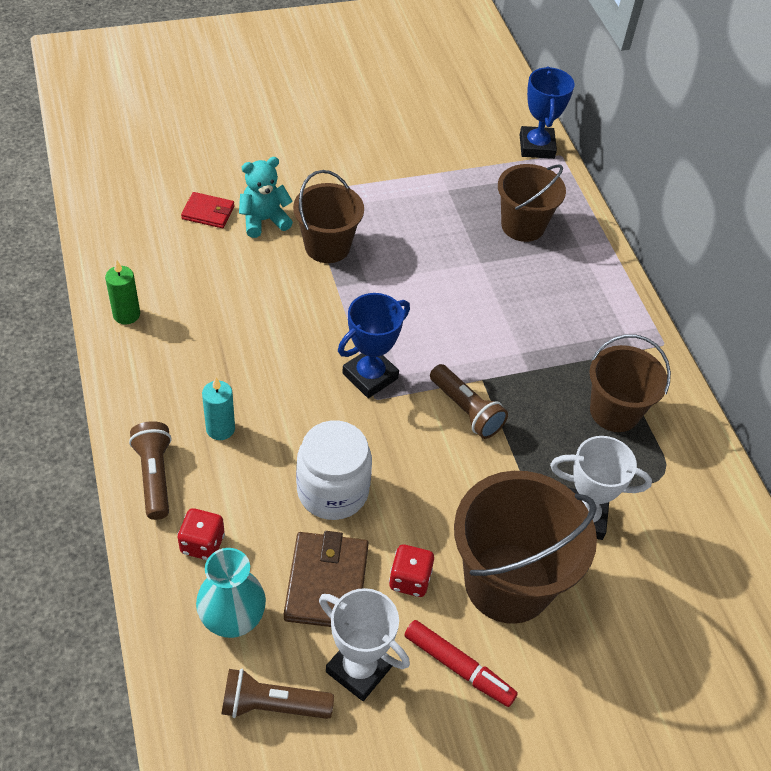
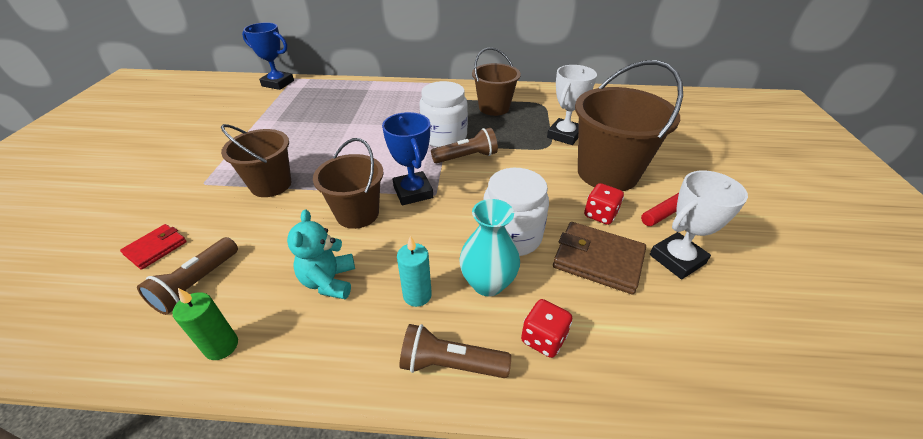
camera: 65 degrees left, 10 degrees down
turquoise vase [196,548,266,638] -> turquoise vase moved to [459,199,520,297]
brown flashlight [222,669,334,719] -> brown flashlight moved to [137,237,238,315]
turquoise teddy bear [239,157,293,238] -> turquoise teddy bear moved to [287,210,355,299]
brown bucket [498,164,566,242] -> brown bucket moved to [313,138,384,229]
none -> white jar [419,81,468,147]

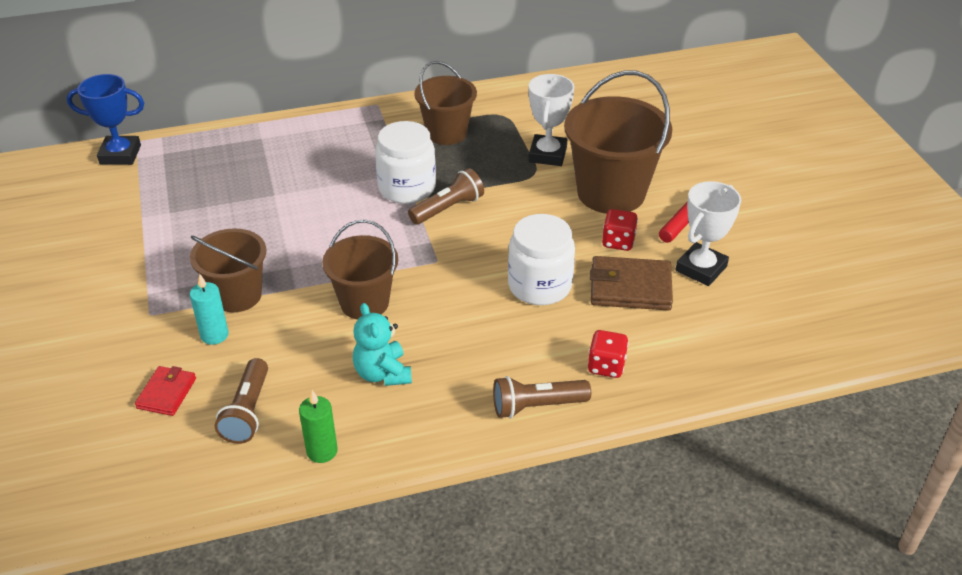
camera: 20 degrees left, 0 degrees up
blue trophy [382,112,433,205] -> none
turquoise candle [397,236,432,307] -> turquoise candle moved to [190,274,229,345]
turquoise vase [459,199,520,297] -> none

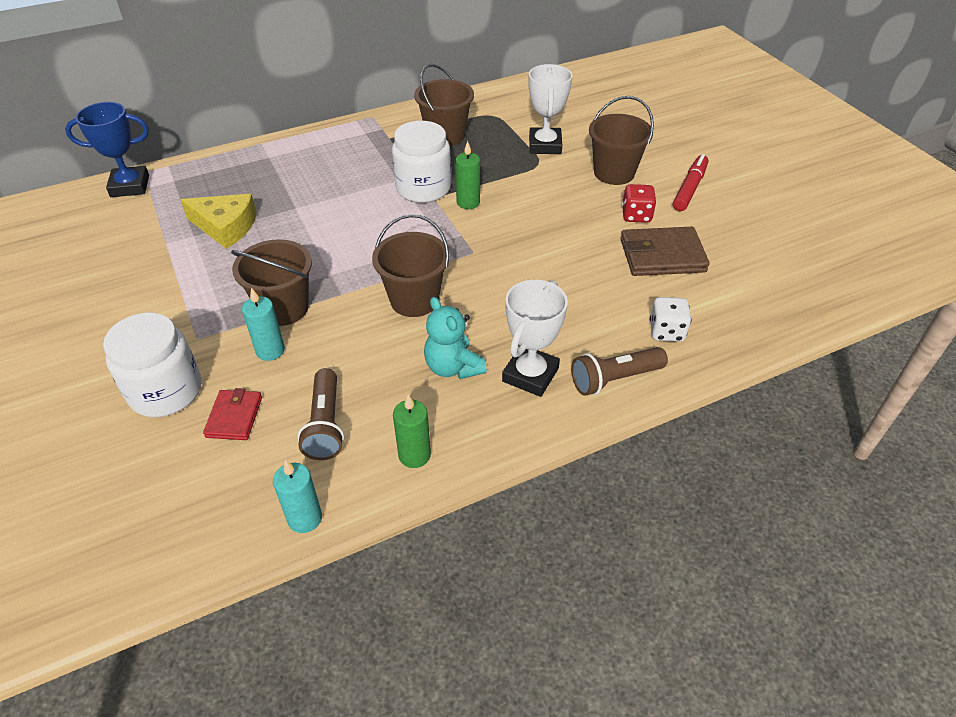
camera: 10 degrees left, 5 degrees up
brown flashlight [408,168,484,225] -> green candle [455,141,480,209]
white jar [508,214,575,305] -> white jar moved to [103,312,201,417]
brown bucket [564,70,672,214] -> brown bucket [589,96,654,185], size x0.64
red dice [588,330,629,378] -> white dice [650,297,692,342]
white trophy [676,181,741,286] -> white trophy moved to [502,280,568,397]
none -> yellow cheese [180,194,257,249]
none -> turquoise candle [273,460,322,533]

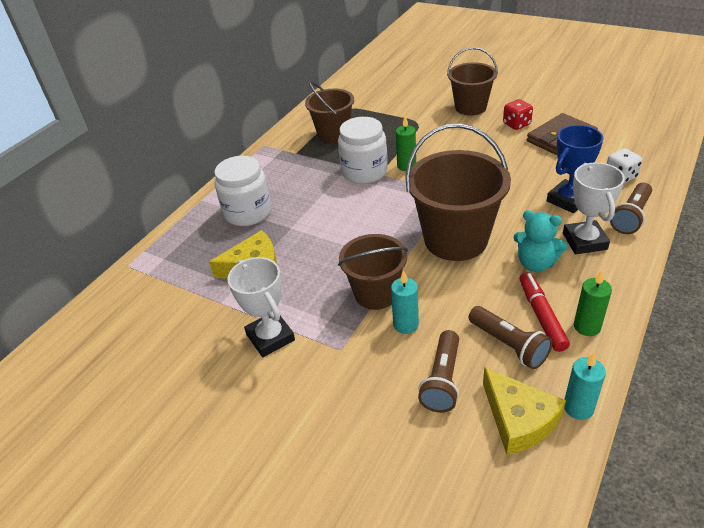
camera: 30 degrees left, 5 degrees down
blue trophy [65,102,149,197] -> blue trophy moved to [547,125,604,213]
white jar [103,312,201,417] -> white jar moved to [214,156,272,226]
red wallet [203,388,262,440] -> brown flashlight [418,330,459,413]
brown bucket [372,214,449,317] -> brown bucket [405,123,511,261], size x1.57
white trophy [528,64,573,154] -> white trophy moved to [227,257,295,357]
red marker [673,154,709,211] -> red marker moved to [520,272,570,352]
none -> yellow cheese [483,367,566,455]

